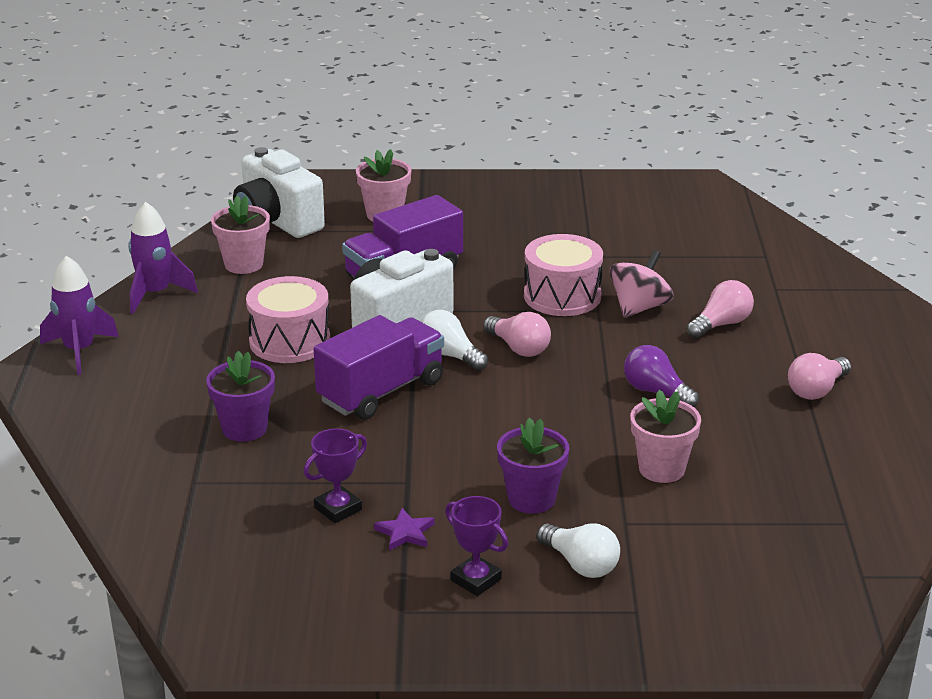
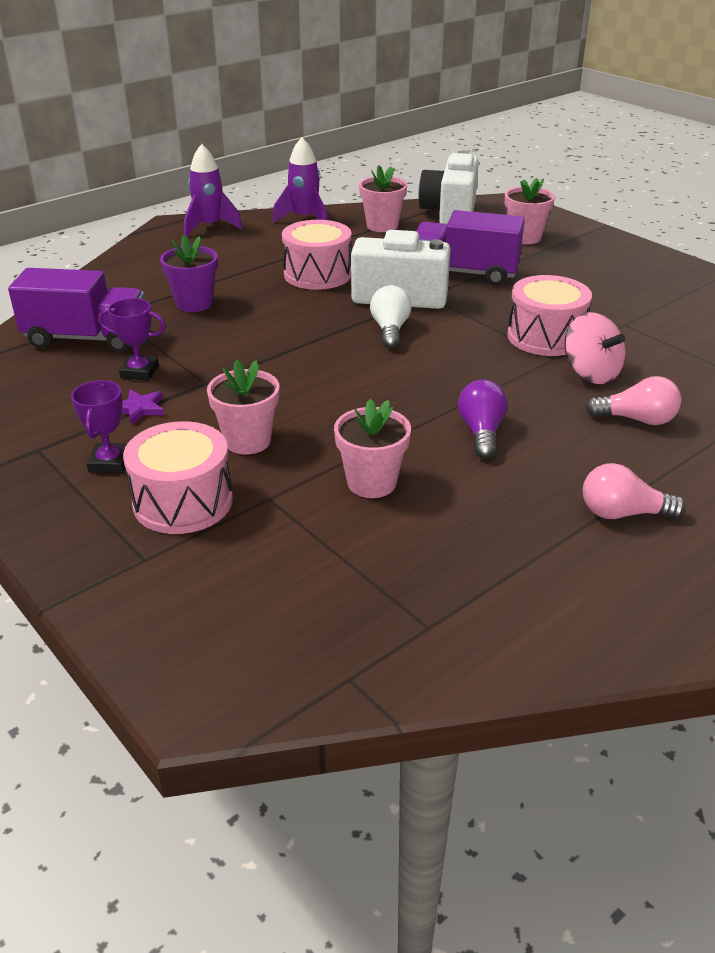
camera: 50 degrees right, 5 degrees up
purple truck [314,315,444,420] -> purple truck moved to [8,268,145,353]
pink light bulb [483,312,551,357] -> none
purple flower pot [497,418,569,514] -> pink flower pot [207,360,280,454]
white light bulb [537,523,620,578] -> pink drum [123,421,233,534]
pink spinning top [610,250,673,318] -> pink spinning top turned 60 degrees clockwise [565,312,626,384]

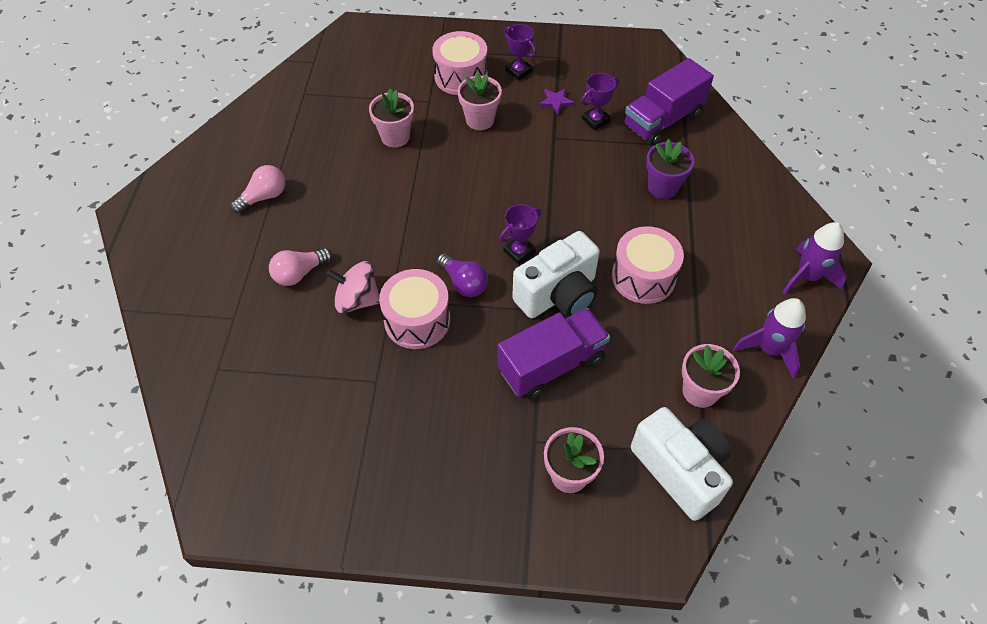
camera: 135 degrees right, 20 degrees up
white light bulb [370,285,411,349] -> purple trophy [500,204,541,265]
purple light bulb [458,380,508,458] -> purple light bulb moved to [437,253,488,297]

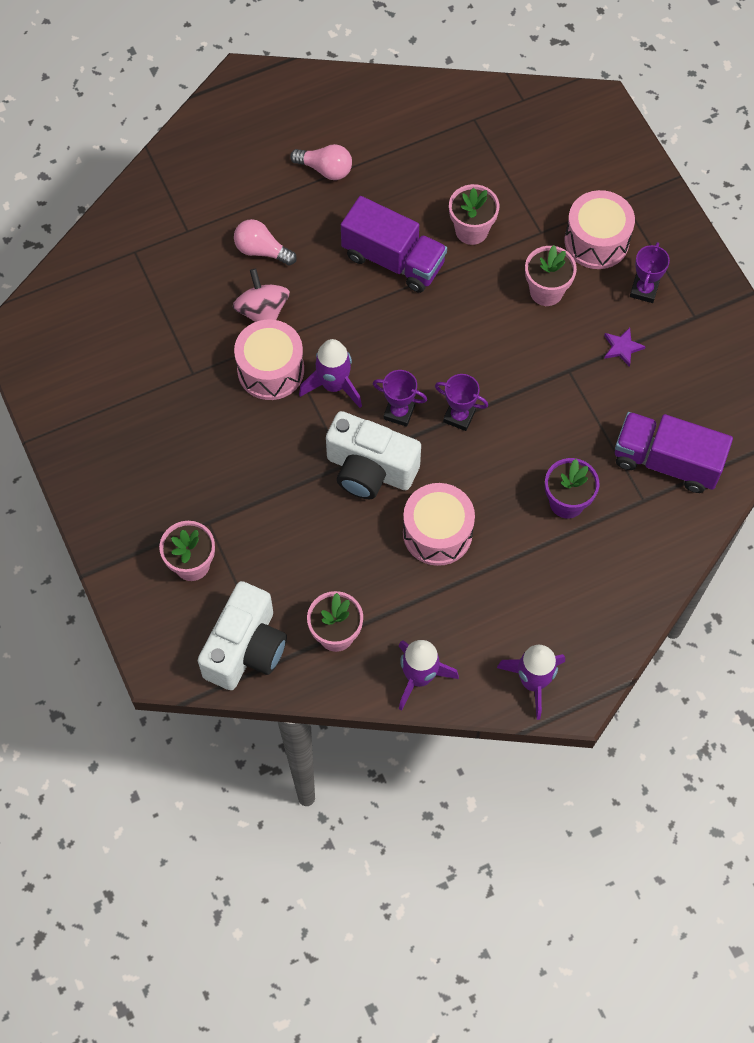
camera: 60 degrees right, 10 degrees up
purple light bulb [437,253,488,297] -> purple rocket [299,339,362,408]
purple truck [497,308,610,399] -> purple truck moved to [341,196,447,293]
purple trophy [581,73,618,130] -> purple trophy moved to [435,374,488,431]

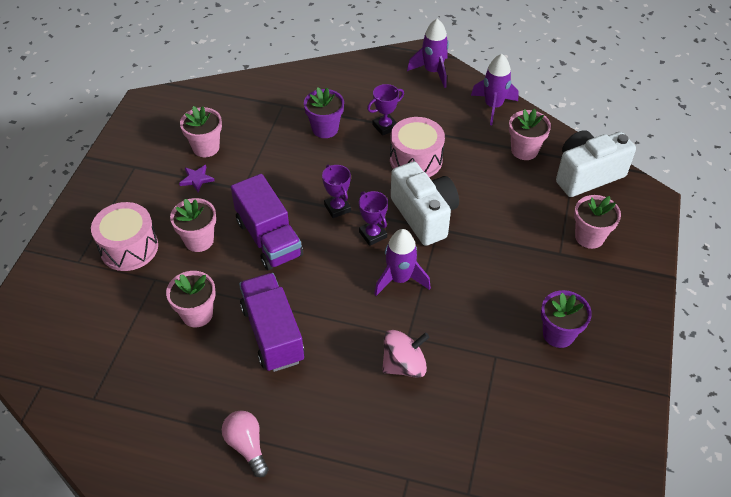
camera: 140 degrees left, 15 degrees down
pink spinning top [233,269,290,322] -> pink spinning top turned 135 degrees counterclockwise [382,330,430,378]
pink light bulb [234,219,297,266] -> none
pink drum [234,320,304,400] -> none
purple truck [615,412,733,493] -> purple truck moved to [231,174,303,270]
purple trophy [630,242,670,303] -> purple trophy moved to [367,84,404,136]
none -> pink flower pot [180,106,222,157]
none -> purple flower pot [541,290,592,348]

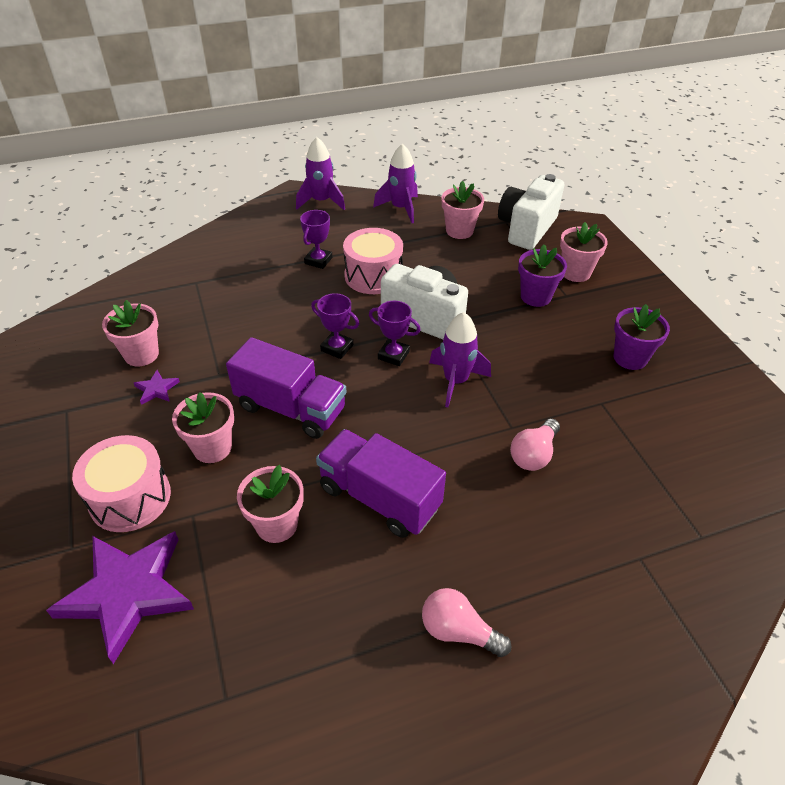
camera: 35 degrees left, 5 degrees down
purple flower pot [304,87,344,138] -> purple flower pot moved to [518,244,567,307]
pink spinning top [382,330,430,378] -> pink light bulb [510,419,560,471]
none -> purple star [46,531,194,664]

